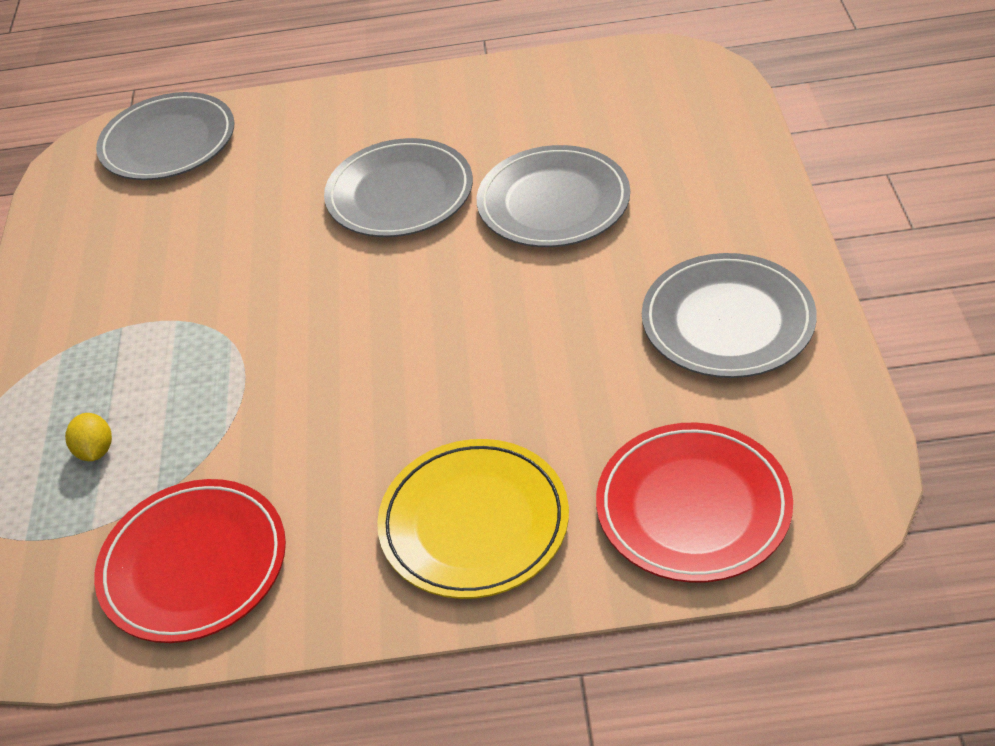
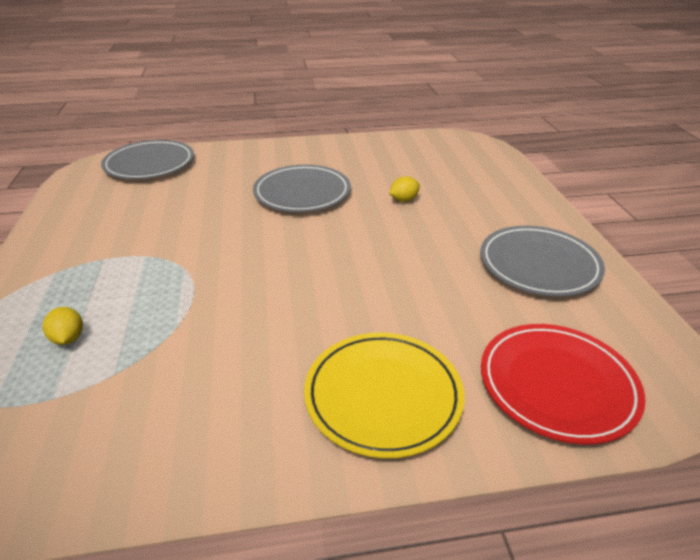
camera: 10 degrees left, 10 degrees down
red plate [94,479,286,643] -> none
grey plate [477,145,630,247] -> yellow lemon [389,176,420,202]

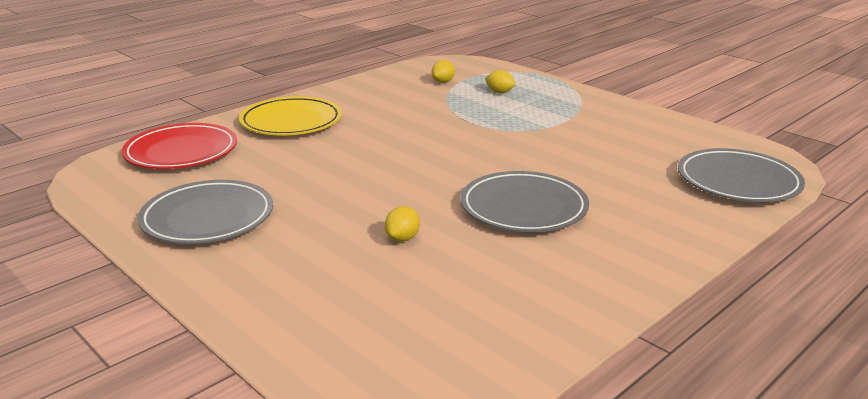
camera: 145 degrees right, 10 degrees down
none -> yellow lemon [431,60,455,83]

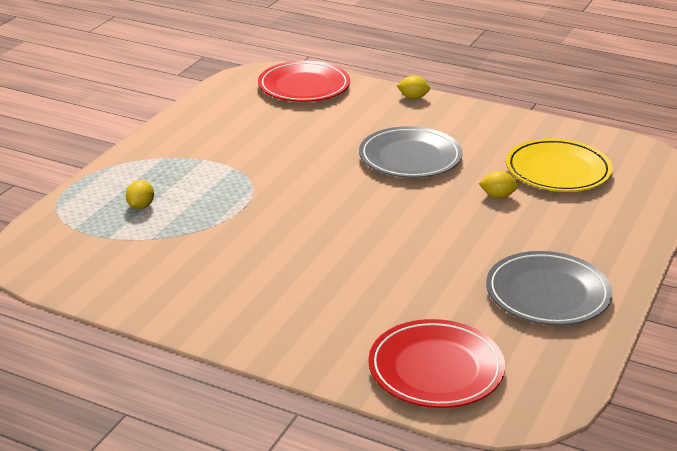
camera: 110 degrees left, 5 degrees up
yellow plate [239,96,342,135] -> yellow plate moved to [506,138,613,192]
yellow lemon [431,60,455,83] -> yellow lemon moved to [397,76,430,99]
grey plate [678,148,805,202] -> red plate [258,61,350,102]

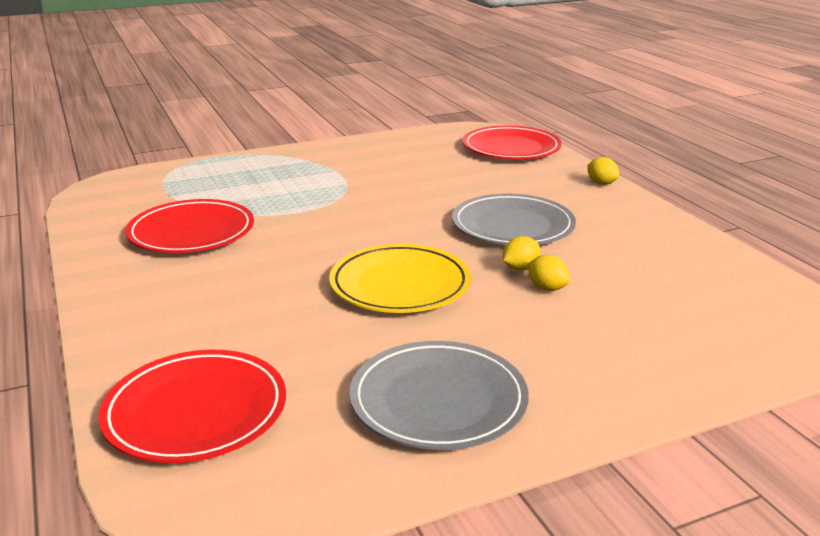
camera: 40 degrees right, 5 degrees down
yellow lemon [126,180,154,209] -> yellow lemon moved to [503,236,541,270]
yellow plate [506,138,613,192] -> yellow plate moved to [329,244,471,313]
none -> red plate [125,199,254,253]

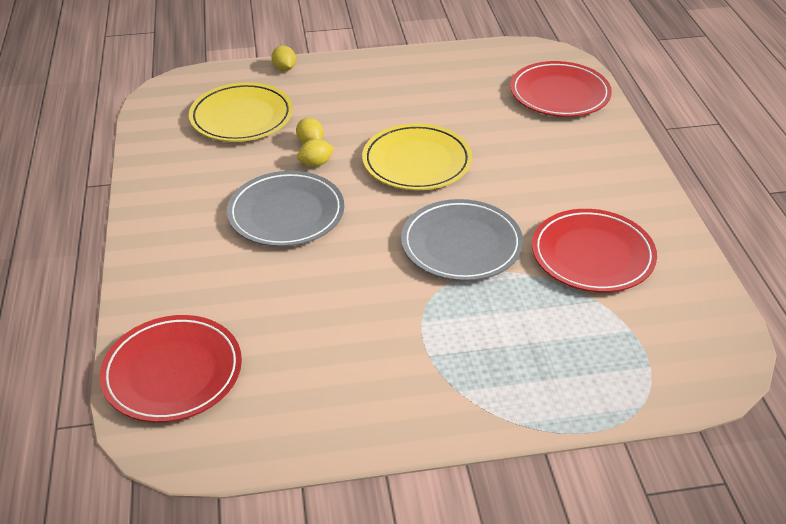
camera: 165 degrees left, 15 degrees up
grey plate [349,341,529,450] -> grey plate moved to [401,199,523,281]
yellow lemon [587,157,619,185] -> yellow lemon moved to [271,45,296,71]
none -> yellow plate [189,82,293,142]

